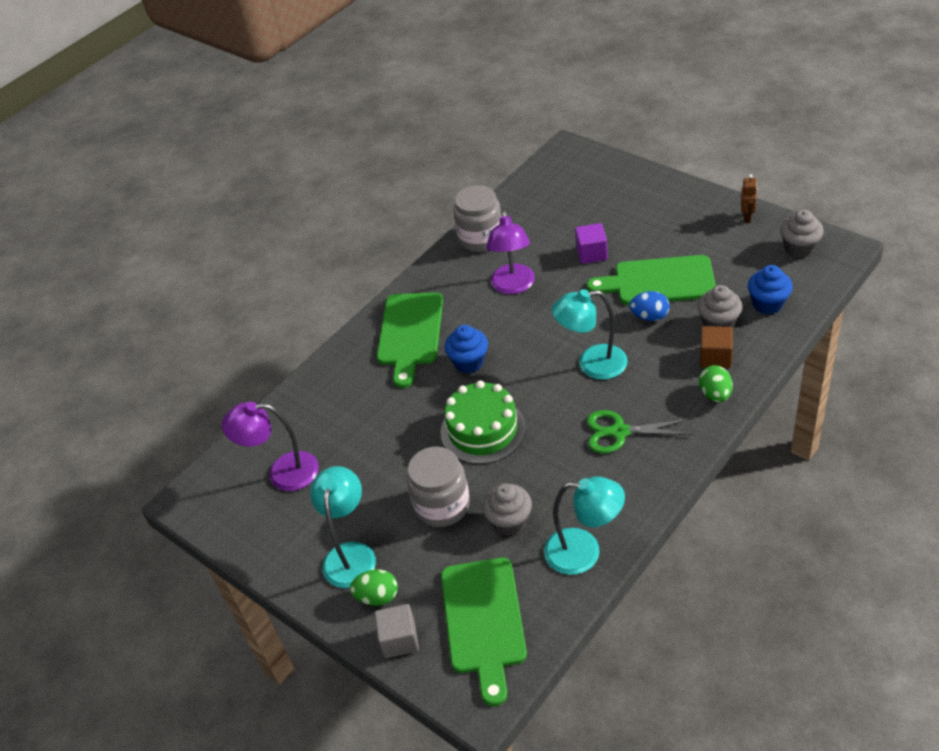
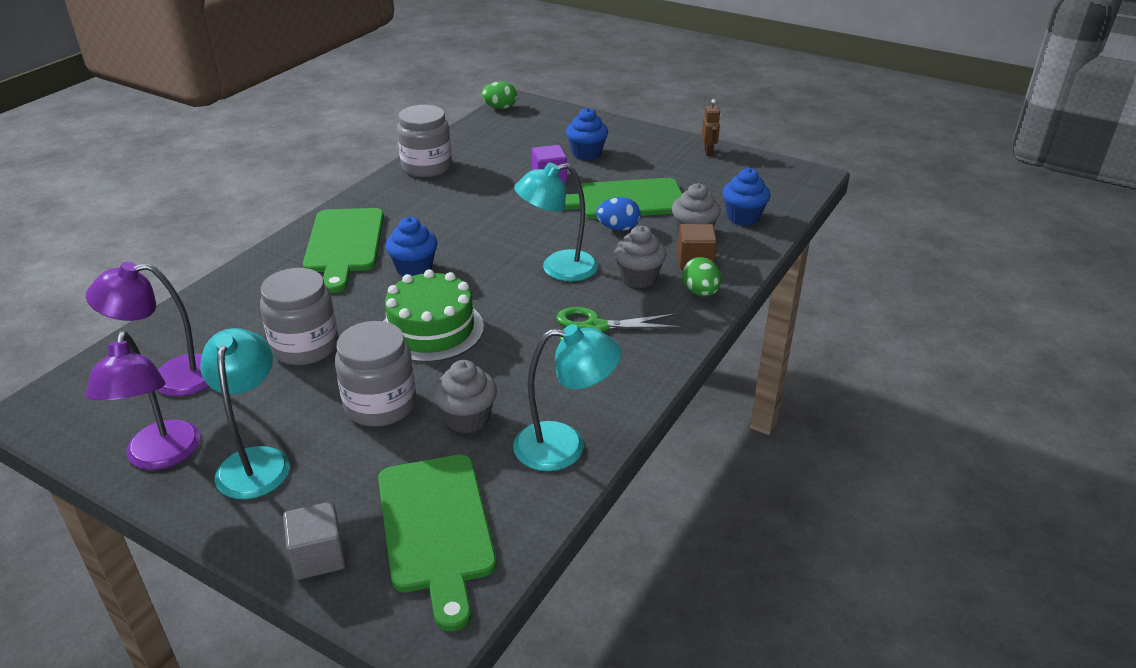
camera: 15 degrees left, 10 degrees down
green egg [350,570,398,606] -> green egg moved to [481,81,517,109]
purple lamp [486,209,535,294] -> purple lamp moved to [86,331,200,470]
grey cupcake [780,210,824,258] -> grey cupcake moved to [614,226,667,288]
none -> grey jar [260,268,339,365]
none -> blue cupcake [566,108,608,160]

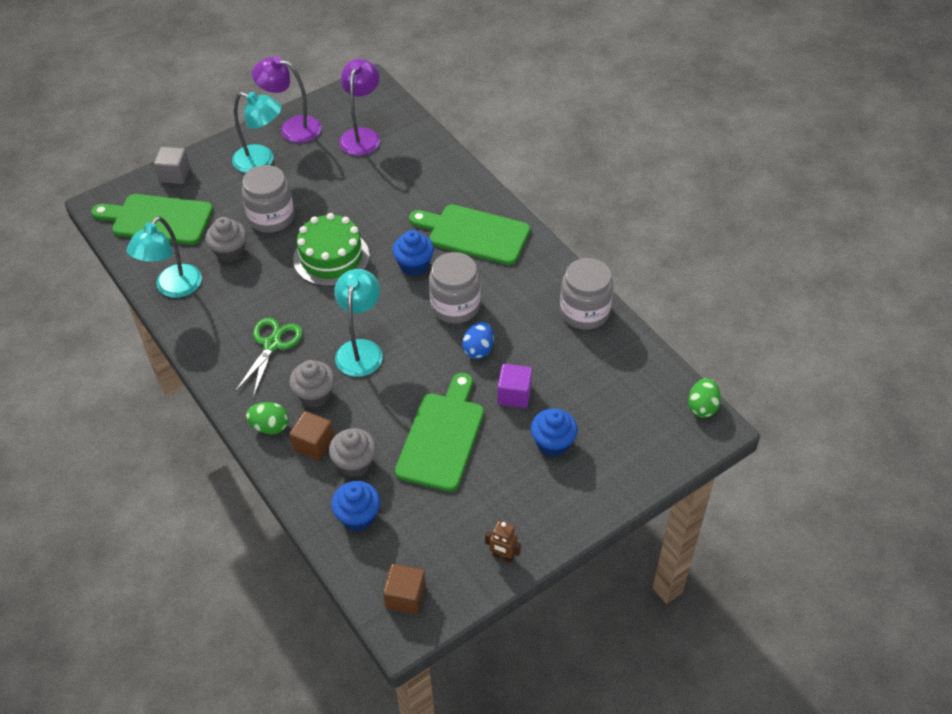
camera: 115 degrees right, 15 degrees up
grey jar [260,268,339,365] -> grey jar moved to [429,252,481,323]
blue egg [596,197,641,231] -> blue egg moved to [462,322,494,359]
none -> brown cube [383,564,426,614]

